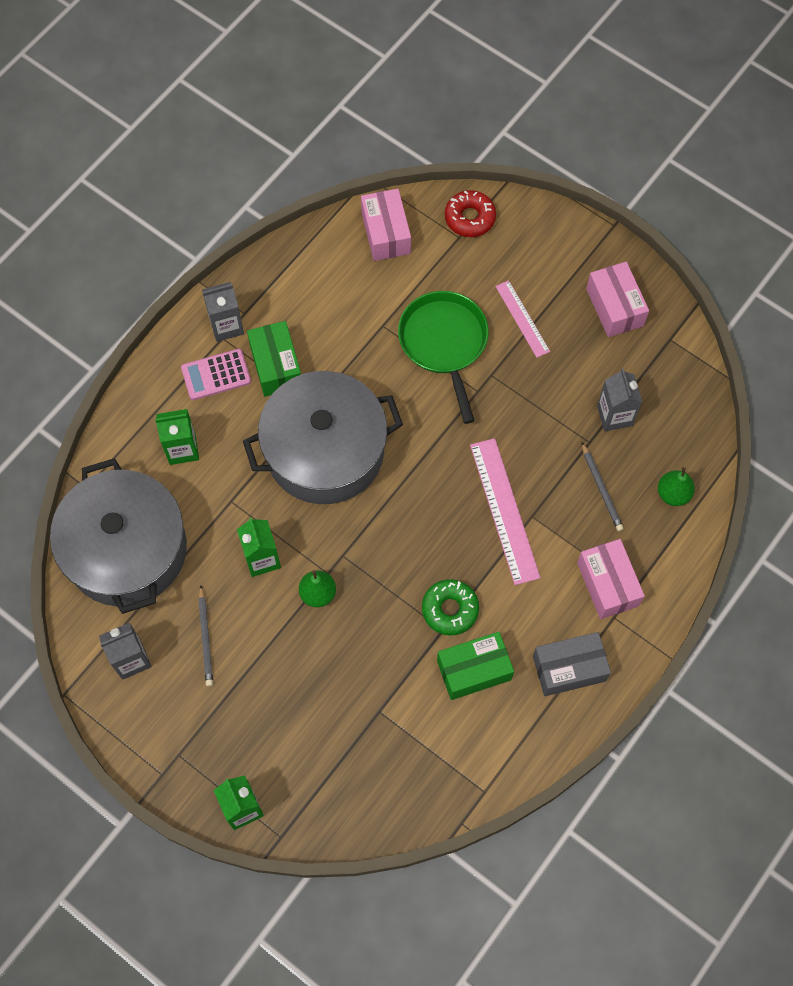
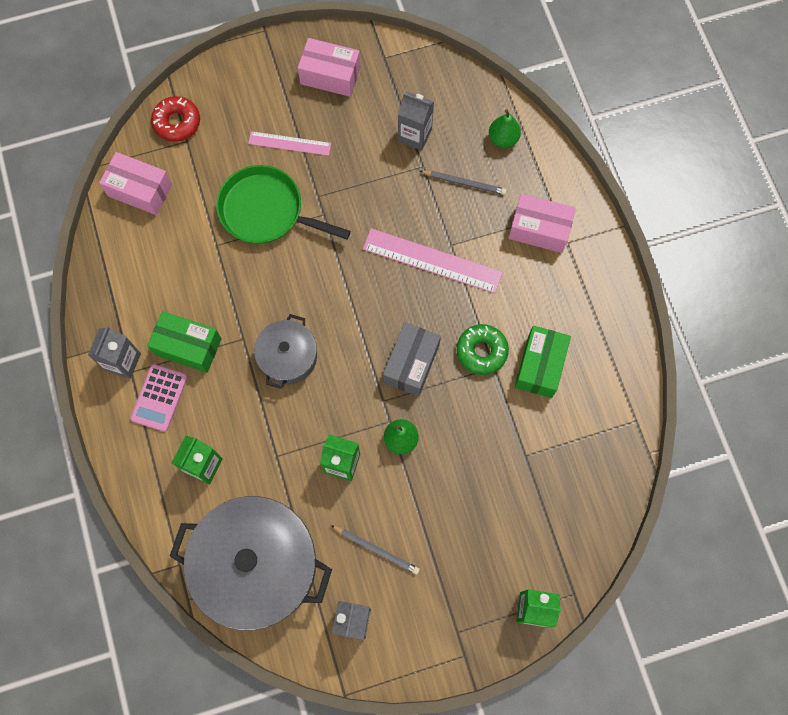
camera: 55 degrees left, 5 degrees up
grey pot [243,371,403,504] -> grey pot [254,314,317,389], size x0.52
grey box [533,632,611,696] -> grey box moved to [383,322,441,396]

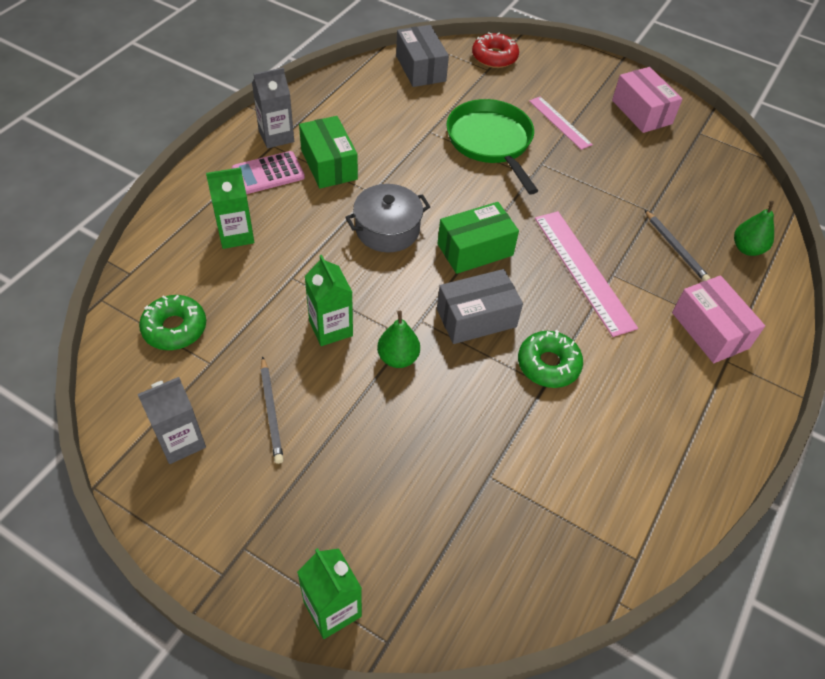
camera: 45 degrees right, 20 degrees down
pink box [99,152,172,215] -> grey box [396,25,449,87]
grey pot [170,496,332,631] -> green donut [139,295,206,350]
grey carton [398,92,434,151] -> none
green box [515,326,571,398] -> green box moved to [437,202,519,274]

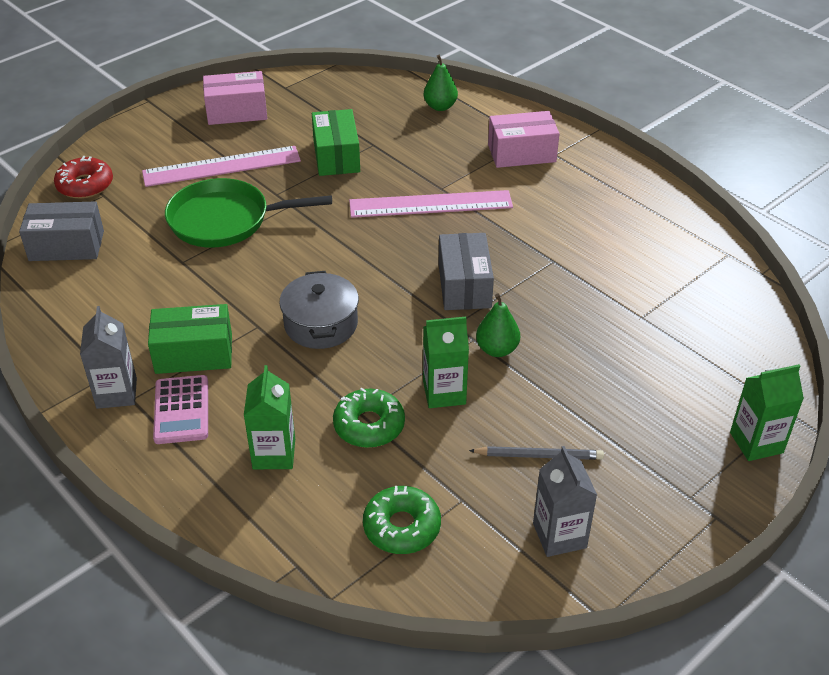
camera: 70 degrees left, 10 degrees down
green box [437,202,519,274] -> green box moved to [312,109,360,176]
green donut [518,330,583,388] -> green donut moved to [333,388,405,448]
pink ruler [529,96,593,150] -> pink ruler [142,146,301,187], size x1.65
grey pencil [645,210,711,281] -> none

